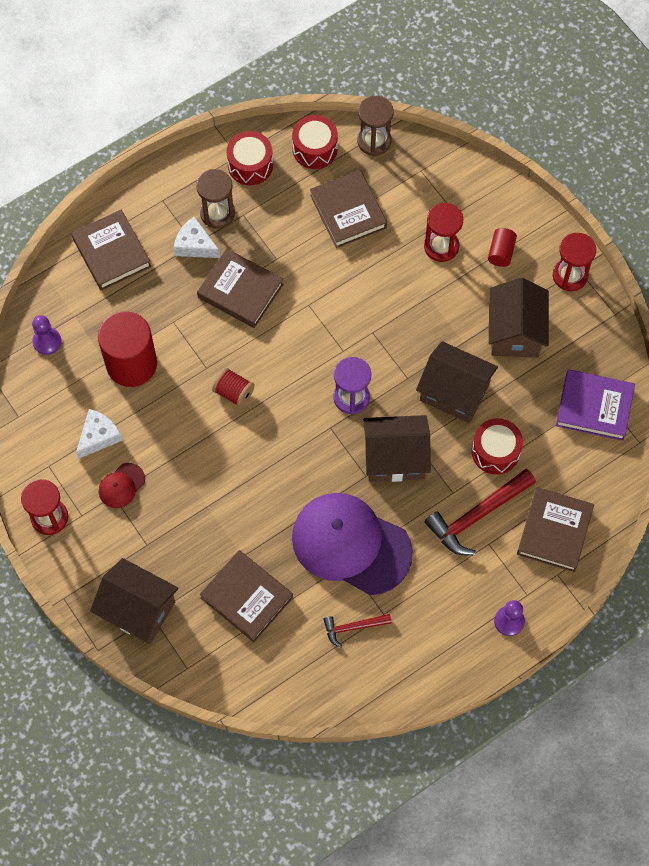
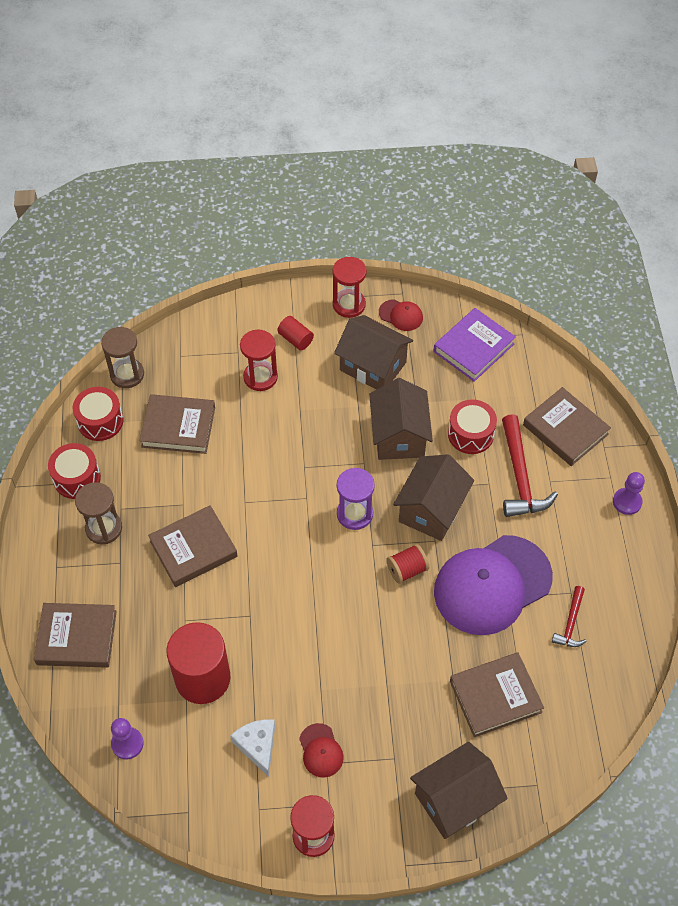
camera: 60 degrees left, 10 degrees down
white cheese [174,216,220,258] -> none
red spool [212,368,255,407] -> red spool moved to [386,544,429,584]
brown house [416,341,498,423] -> brown house turned 60 degrees counterclockwise [369,378,433,460]
none -> red cap [379,299,423,331]

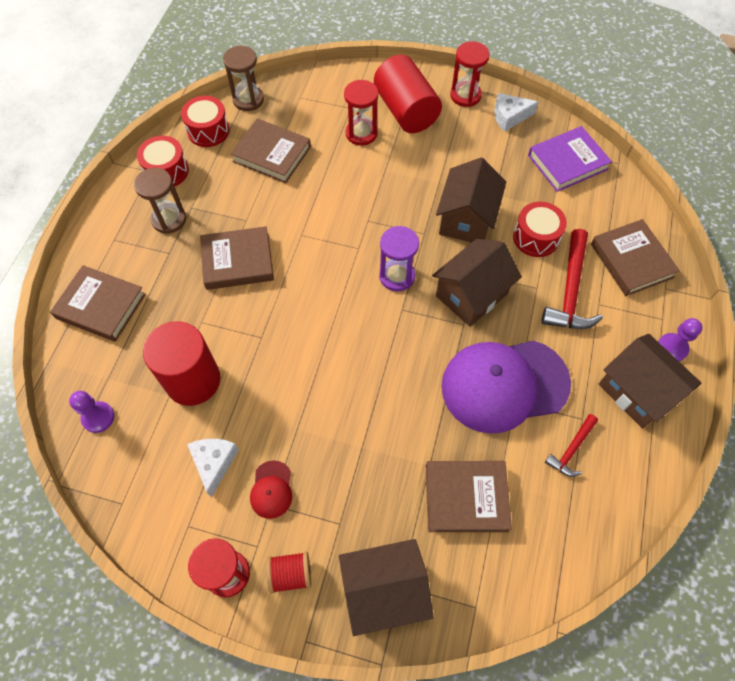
camera: 20 degrees right, 5 degrees up
red cylinder [277,316,314,350] -> red cylinder [374,54,442,133], size x2.18
brown house [334,315,413,390] -> brown house moved to [599,334,702,429]
red cap [379,299,423,331] -> white cheese [494,93,539,132]
red spool [386,544,429,584] -> red spool moved to [266,552,311,594]

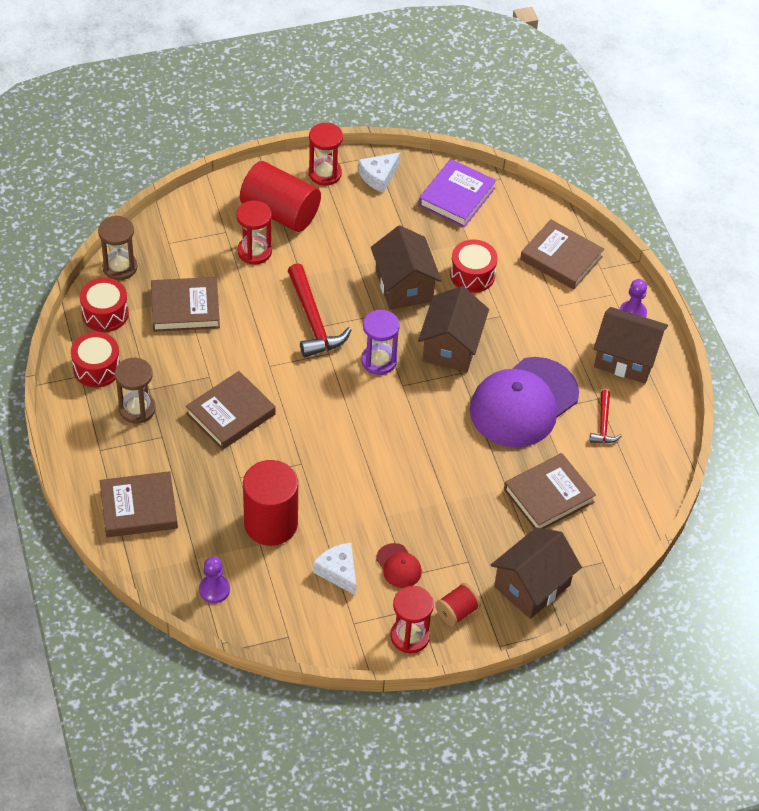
camera: 35 degrees left, 10 degrees down
red hammer [541,229,603,329] -> red hammer moved to [288,263,352,357]

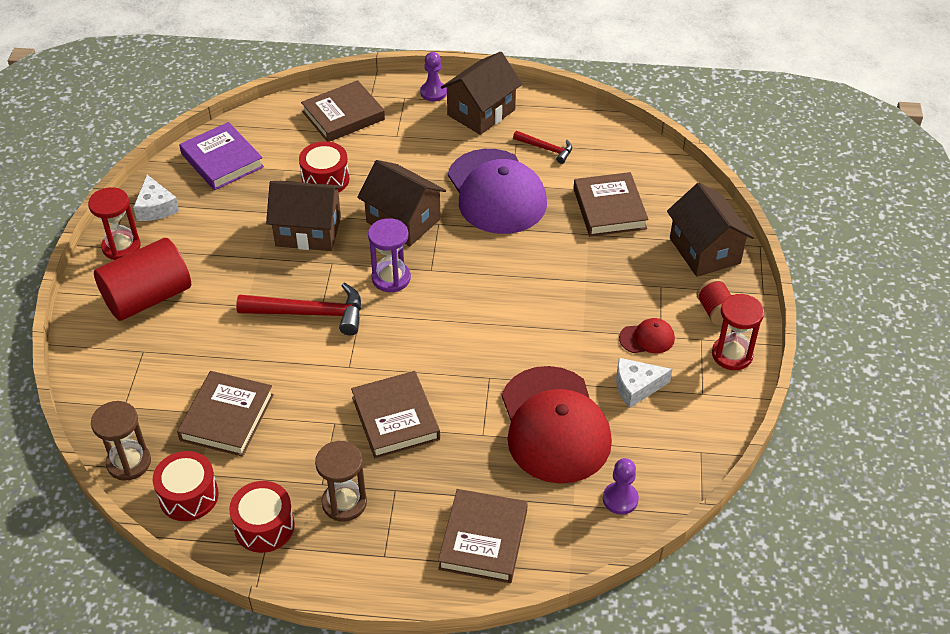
camera: 65 degrees left, 5 degrees down
red hourglass [236,200,272,265] -> none
red cylinder [243,460,298,546] -> red cap [502,366,612,483]

